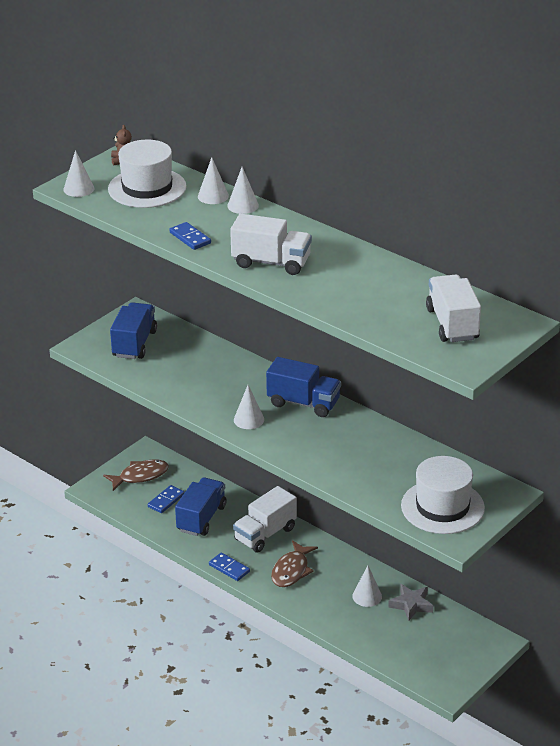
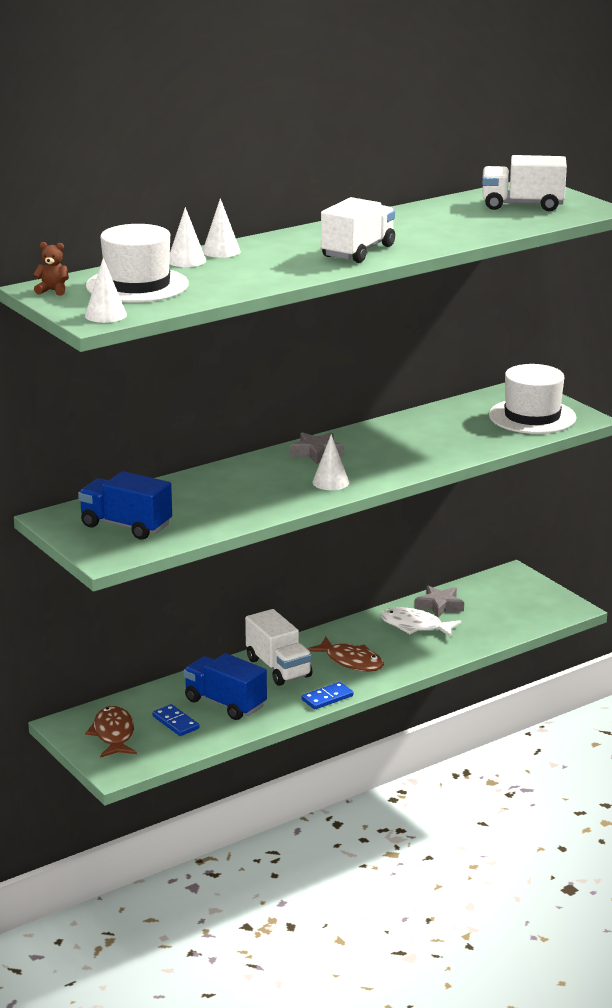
camera: 75 degrees left, 10 degrees down
blue domino [169,222,211,250] -> none
blue truck [266,357,341,417] -> grey star [290,432,344,464]
white cone [352,565,382,607] -> white fish [381,608,462,638]

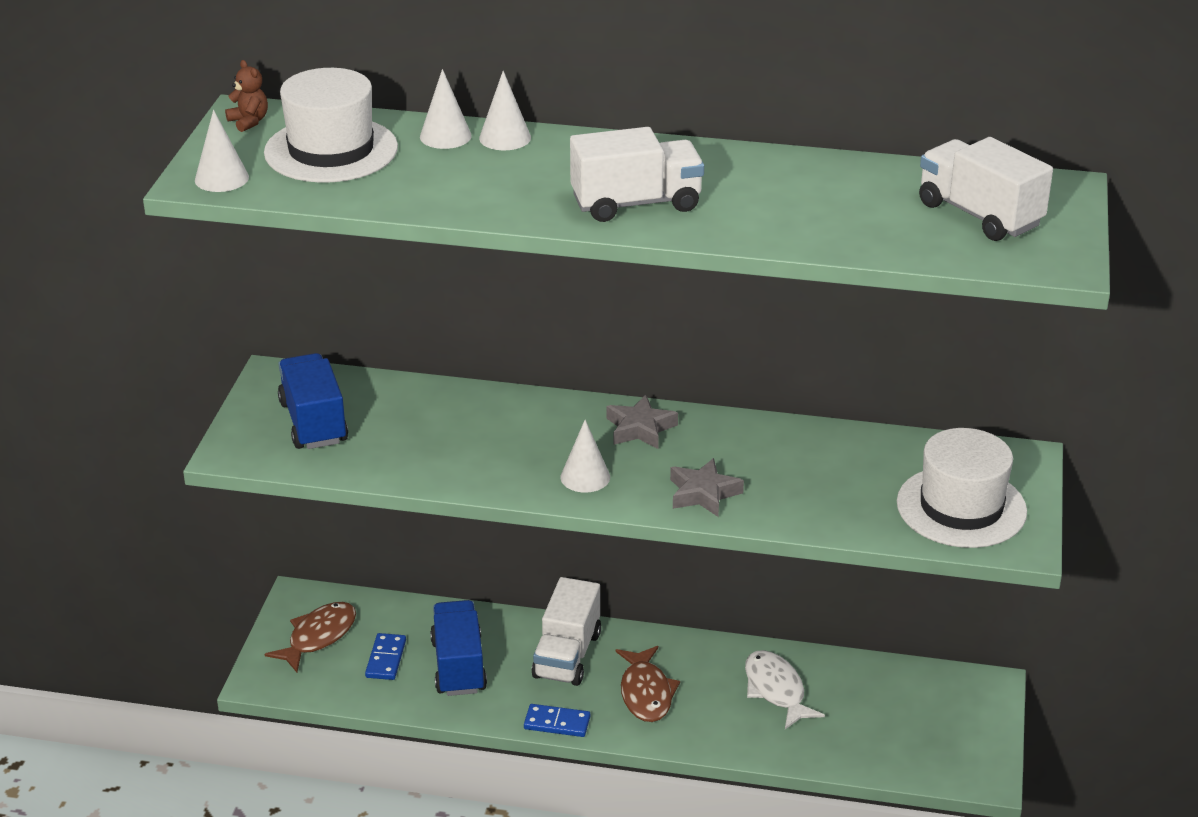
camera: 45 degrees right, 10 degrees up
grey star [415,586,464,618] -> grey star moved to [670,458,744,517]

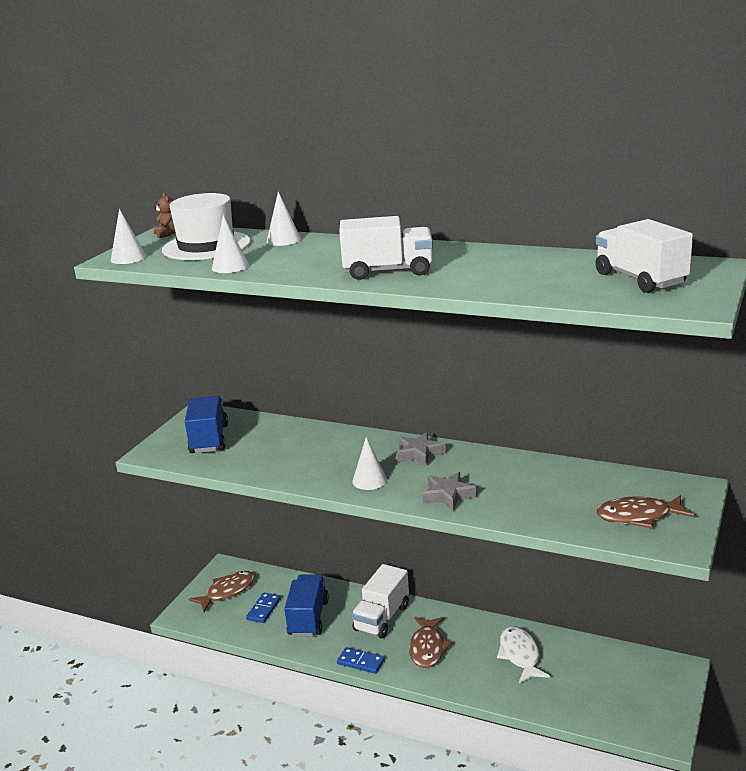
camera: 15 degrees right, 10 degrees down
white cone [479,71,531,150] -> white cone moved to [212,215,249,273]
white hat [897,428,1027,548] -> brown fish [597,495,695,528]

